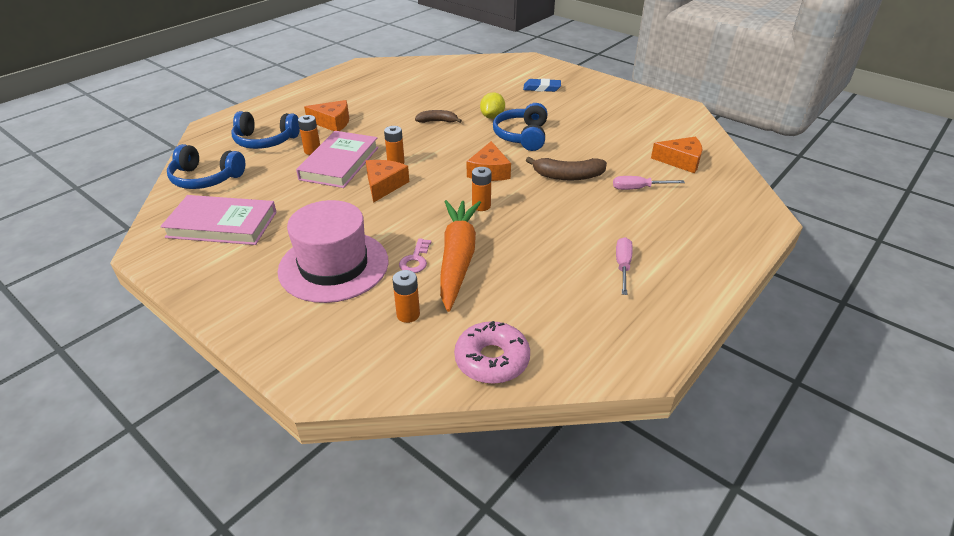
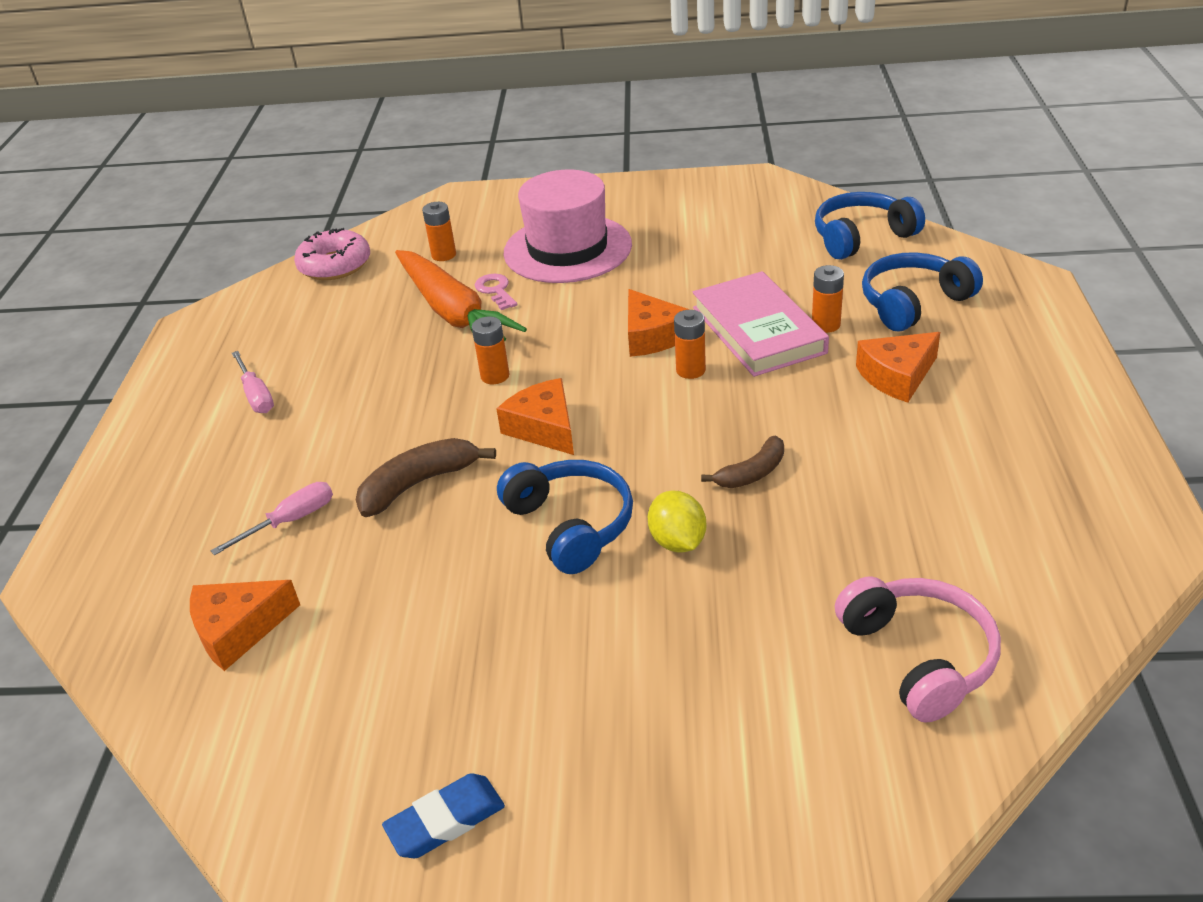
camera: 145 degrees right, 0 degrees up
pink book [160,195,277,245] -> none
blue eraser [523,79,561,92] -> blue eraser moved to [382,773,505,858]
none -> pink headphones [835,576,1001,723]

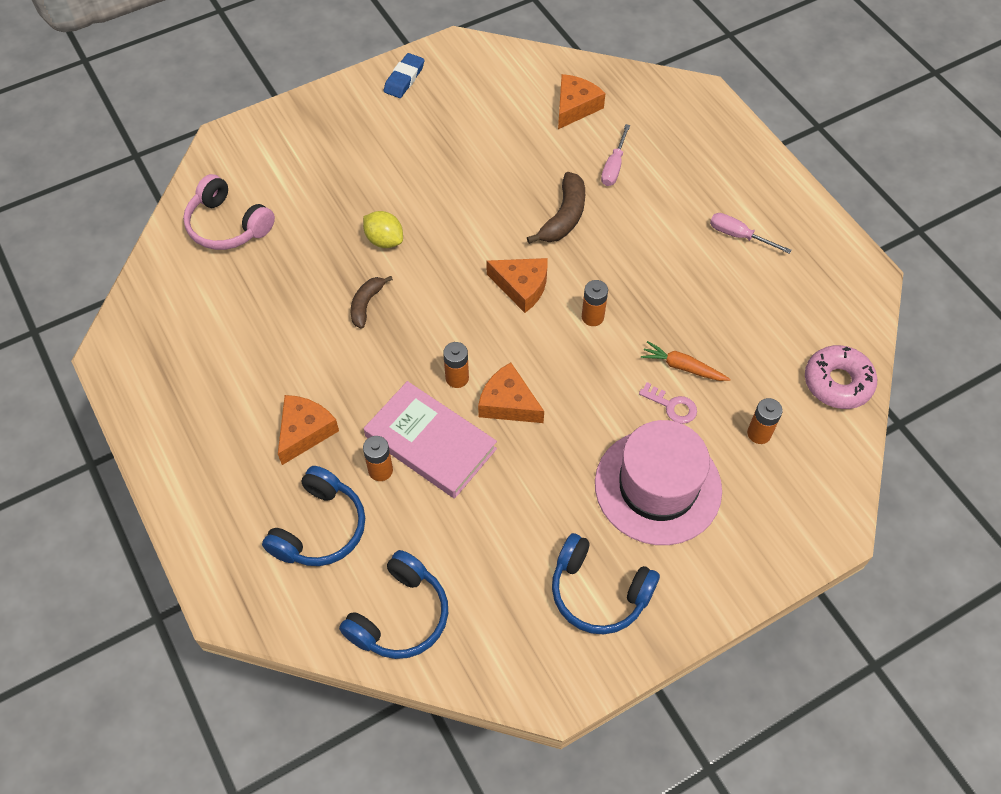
camera: 145 degrees right, 20 degrees up
orange carrot [395,250,527,341] -> orange carrot [641,341,731,381], size x0.48
blue headphones [497,460,633,574] -> blue headphones moved to [552,533,660,634]

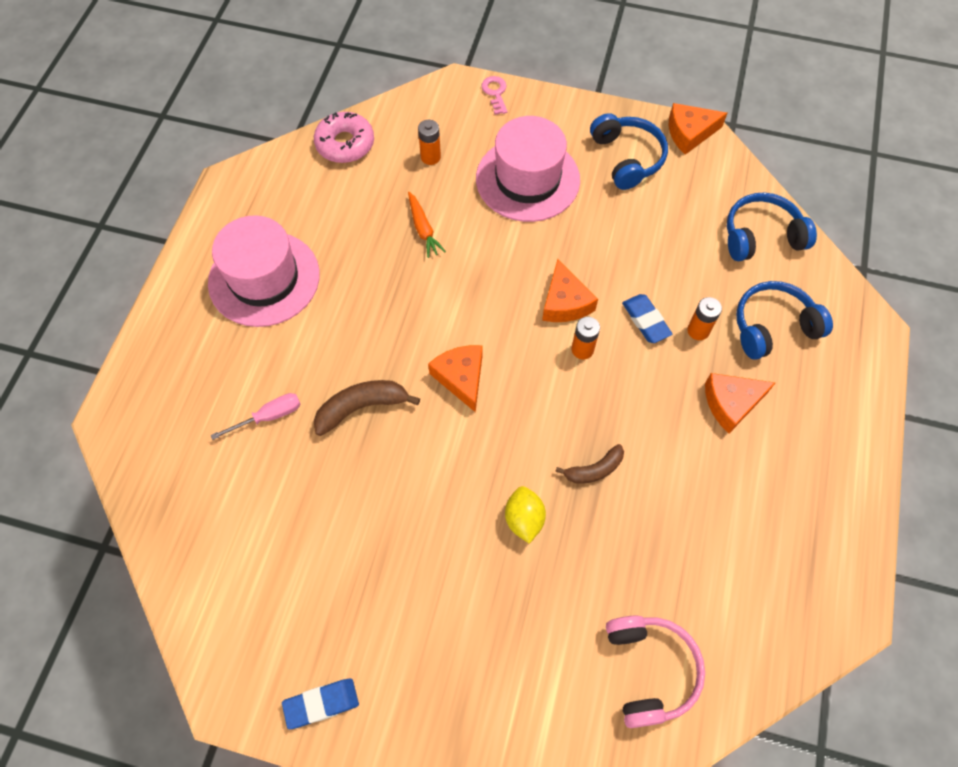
camera: 135 degrees left, 5 degrees up
pink book [364,381,497,499] -> blue eraser [622,294,672,343]
orange cheese [558,74,606,129] -> orange cheese moved to [669,103,727,155]
orange battery [582,280,608,326] -> none
pink key [639,382,697,424] -> pink key moved to [481,76,508,115]
pink screwdriver [710,213,791,254] -> pink hat [208,215,320,327]

